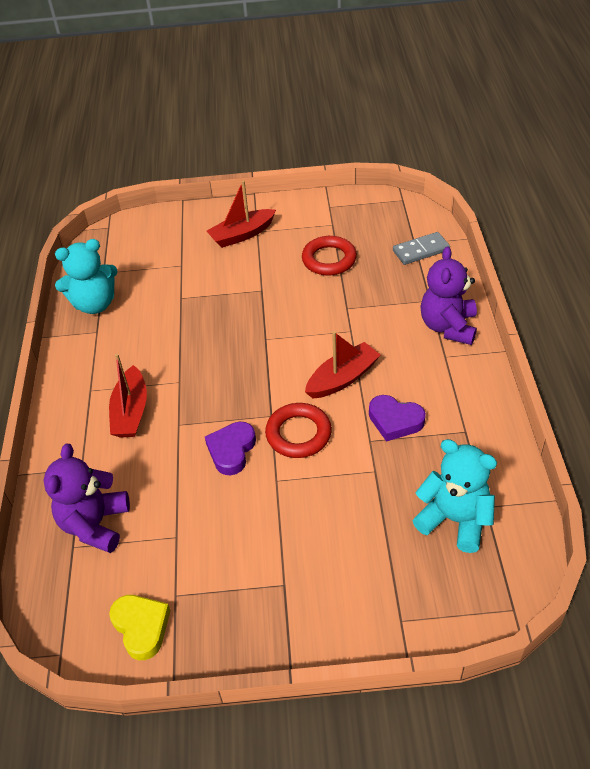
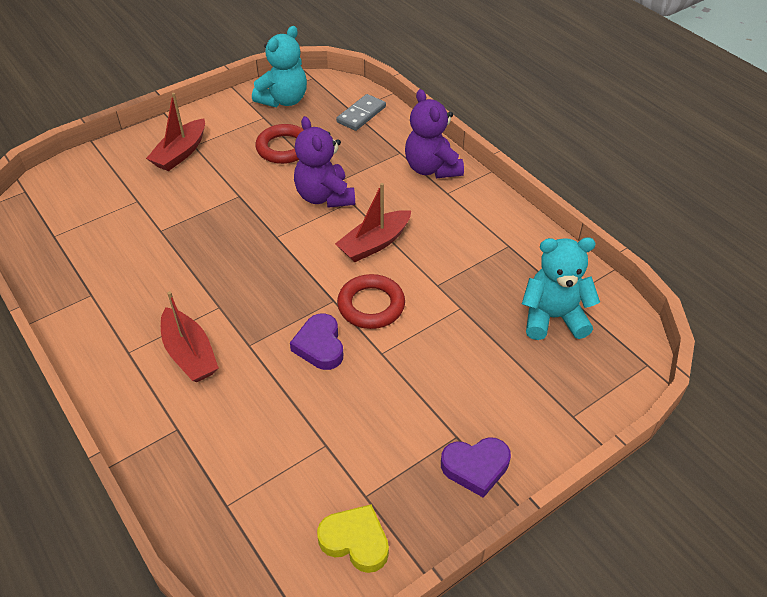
camera: 35 degrees left, 0 degrees up
purple teddy bear [44,444,130,553] -> purple teddy bear moved to [294,116,355,208]
turquoise teddy bear [55,239,118,314] -> turquoise teddy bear moved to [252,26,307,107]
red boat [305,331,380,398] -> red boat turned 150 degrees counterclockwise [335,183,411,262]
purple heart [369,395,426,442] -> purple heart moved to [441,437,511,498]

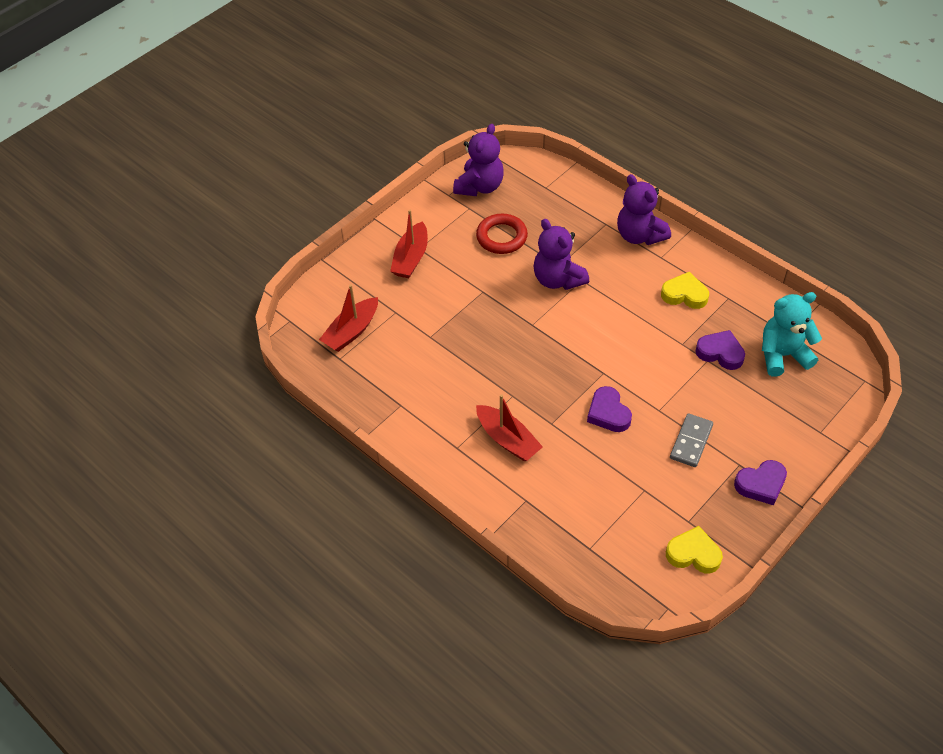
camera: 10 degrees left, 5 degrees up
turquoise teddy bear [252,26,307,107] -> purple teddy bear [453,124,504,196]
red boat [335,183,411,262] -> red boat moved to [319,284,378,352]
grey domino [336,94,386,131] -> grey domino moved to [670,413,713,467]
red ring [337,274,405,329] -> none
none -> yellow heart [661,272,709,309]
none -> purple heart [696,330,745,370]

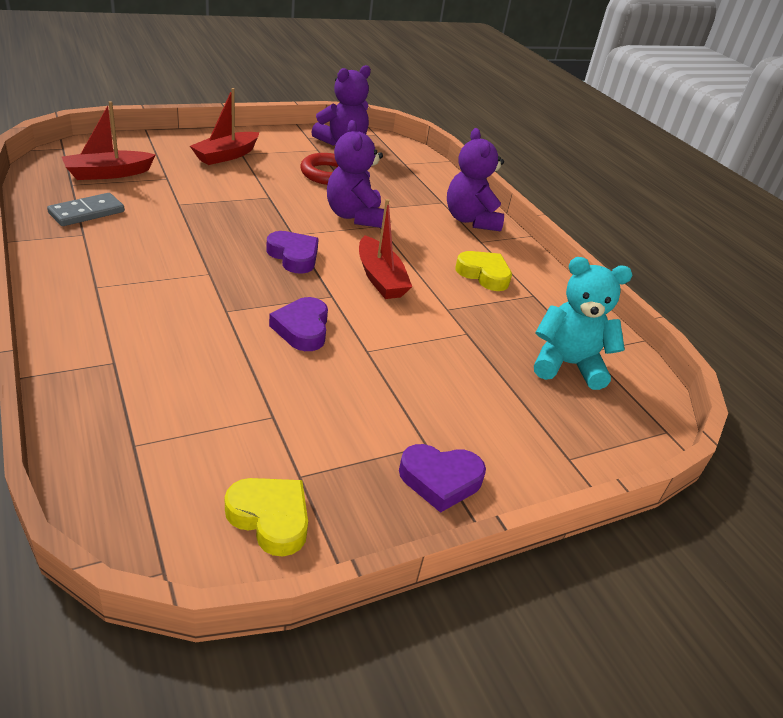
camera: 15 degrees right, 15 degrees down
red boat [476,394,543,461] -> red boat moved to [359,199,412,299]
grey domino [670,413,713,467] -> grey domino moved to [47,193,125,226]
purple heart [696,330,745,370] -> purple heart moved to [266,231,319,274]

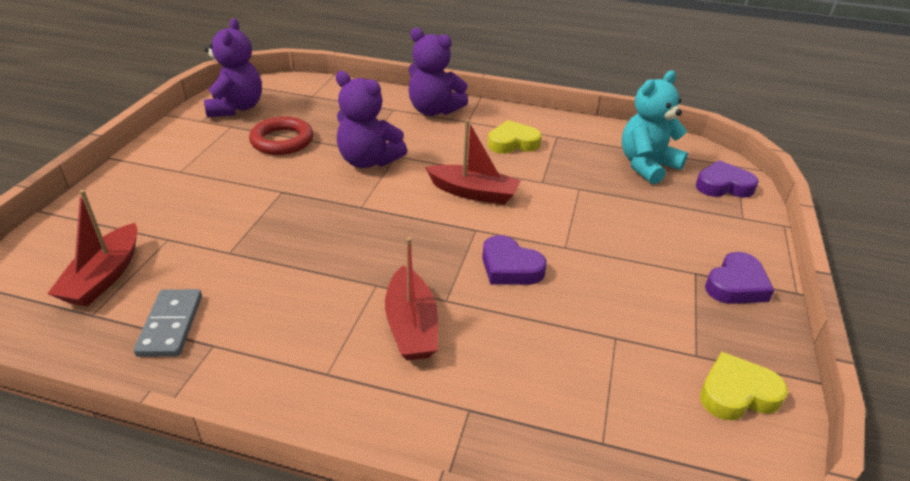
camera: 45 degrees left, 0 degrees up
red boat [190,88,259,165] -> red boat moved to [385,237,438,360]
purple heart [266,231,319,274] -> purple heart moved to [696,160,759,198]

